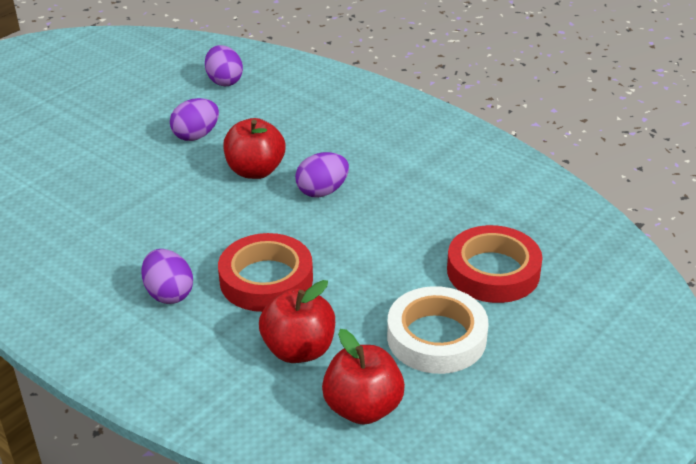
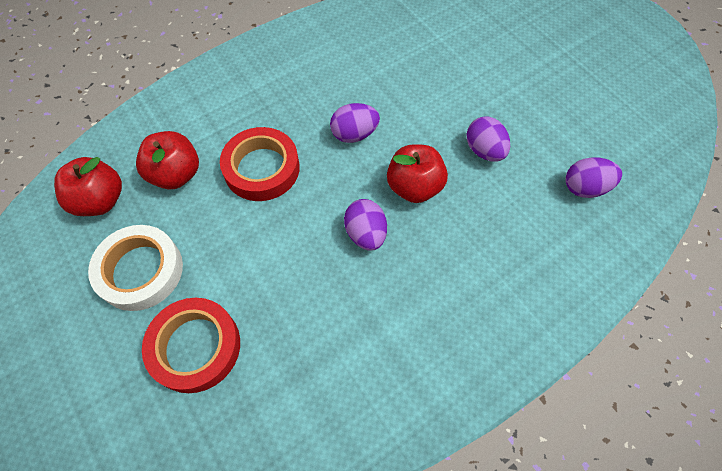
camera: 105 degrees right, 25 degrees up
purple egg [141,249,193,304] -> purple egg moved to [330,103,380,143]

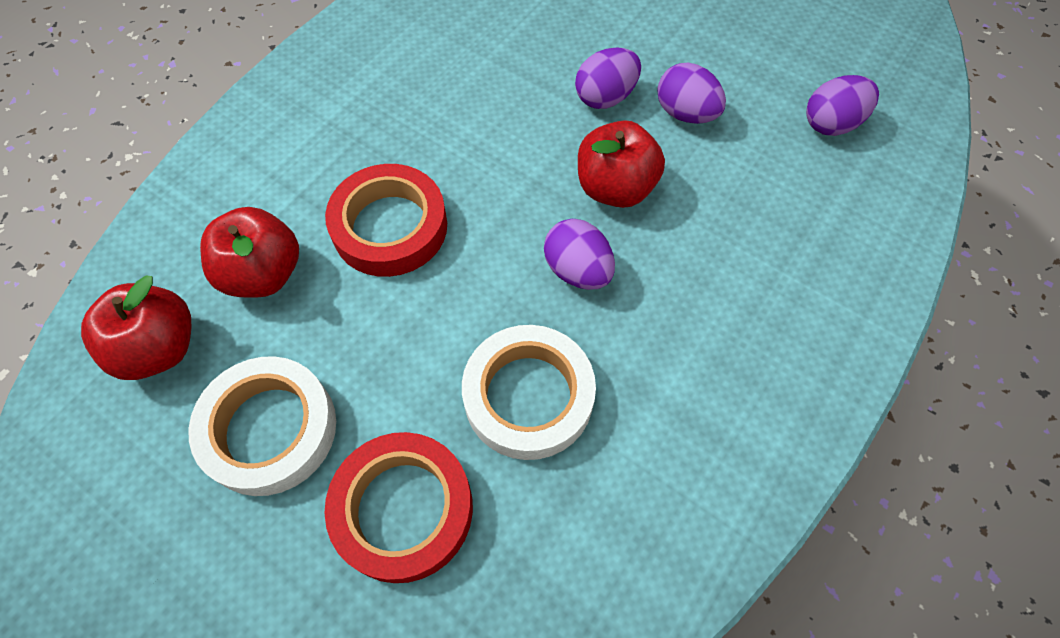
camera: 20 degrees left, 0 degrees up
purple egg [330,103,380,143] -> purple egg moved to [575,48,641,109]
none -> white tape [462,325,596,460]

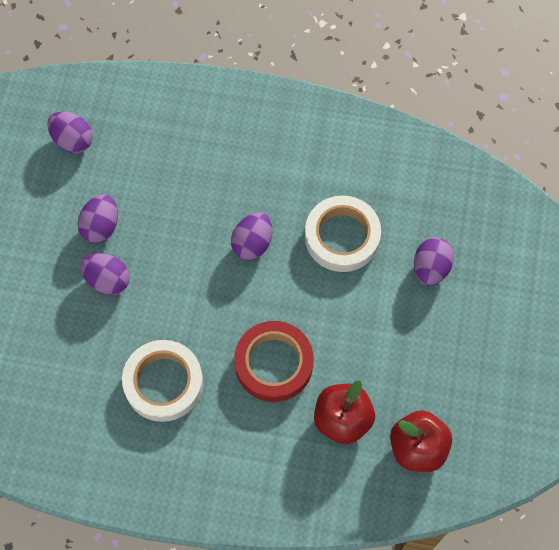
camera: 115 degrees left, 5 degrees up
white tape [188,356,336,496] -> white tape moved to [122,340,203,422]
red tape [324,432,473,583] -> purple egg [414,237,454,286]
red apple [578,120,665,208] -> none

